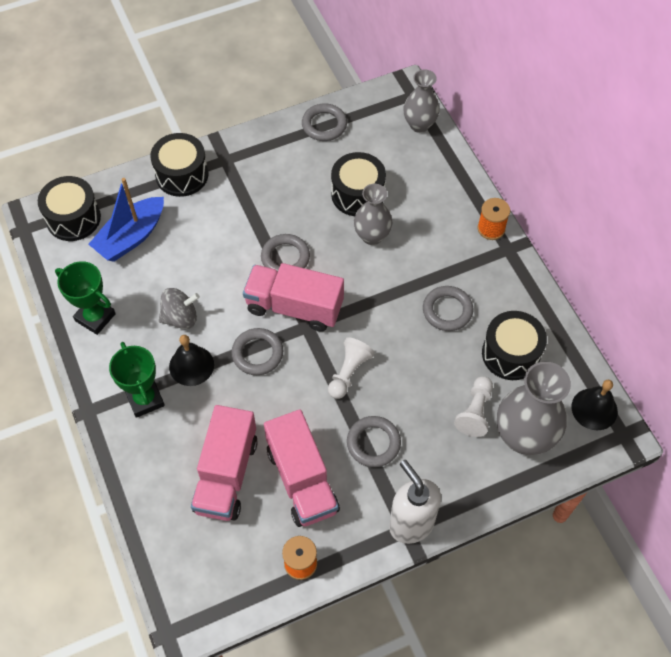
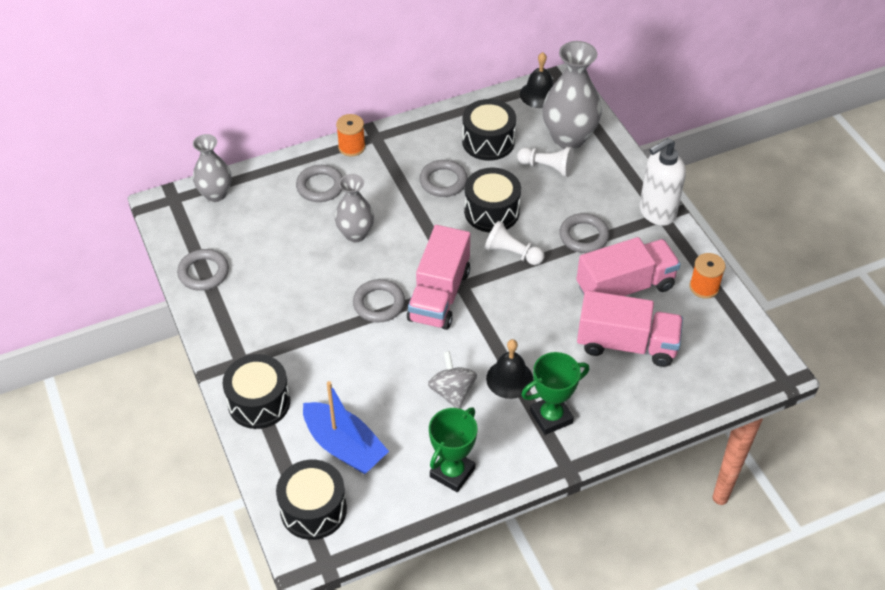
camera: 90 degrees left, 10 degrees down
grey ring [232,328,283,375] -> grey ring moved to [296,165,343,202]
black drum [331,152,386,216] -> black drum moved to [464,167,521,232]

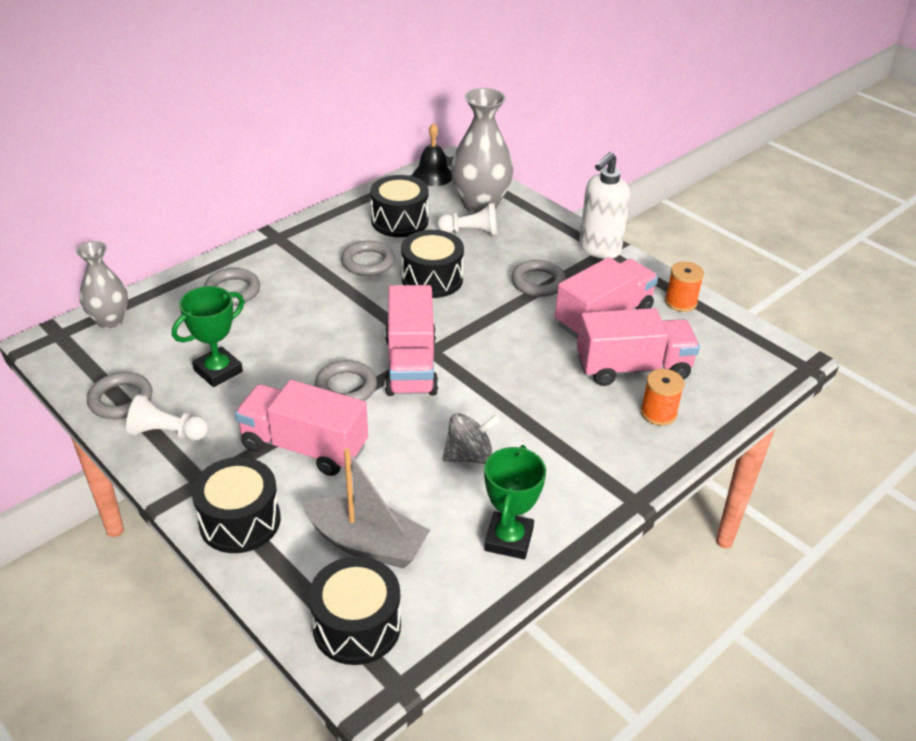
camera: 20 degrees left, 10 degrees down
blue boat [303,381,389,474] -> grey boat [302,448,430,568]
grey vase [335,174,374,243] -> none
orange spool [336,114,365,157] -> orange spool moved to [641,369,685,426]
grey spinning top [428,351,477,409] -> grey spinning top turned 105 degrees clockwise [442,413,500,464]
white pawn [485,221,544,265] -> white pawn moved to [126,394,208,440]
black bell [486,339,533,399] -> none
green trophy [521,352,589,435] -> green trophy moved to [172,286,244,387]
none -> pink truck [235,380,368,476]

